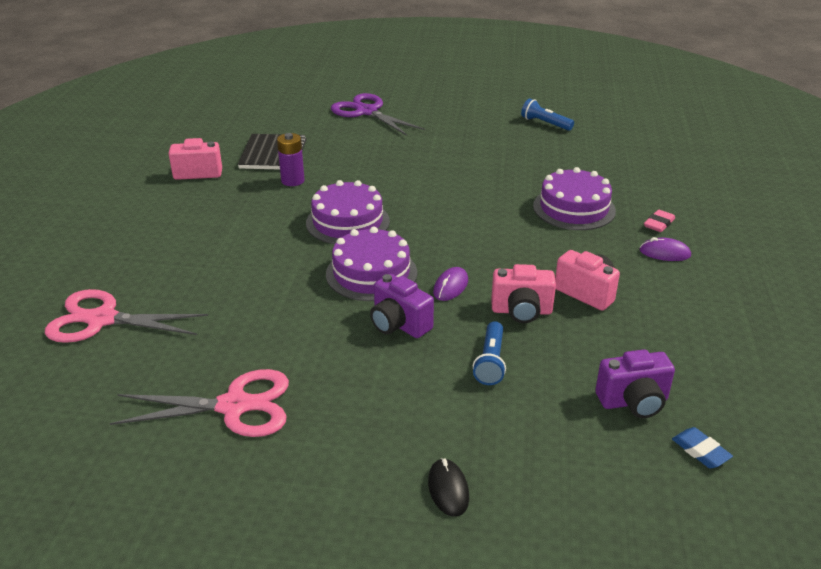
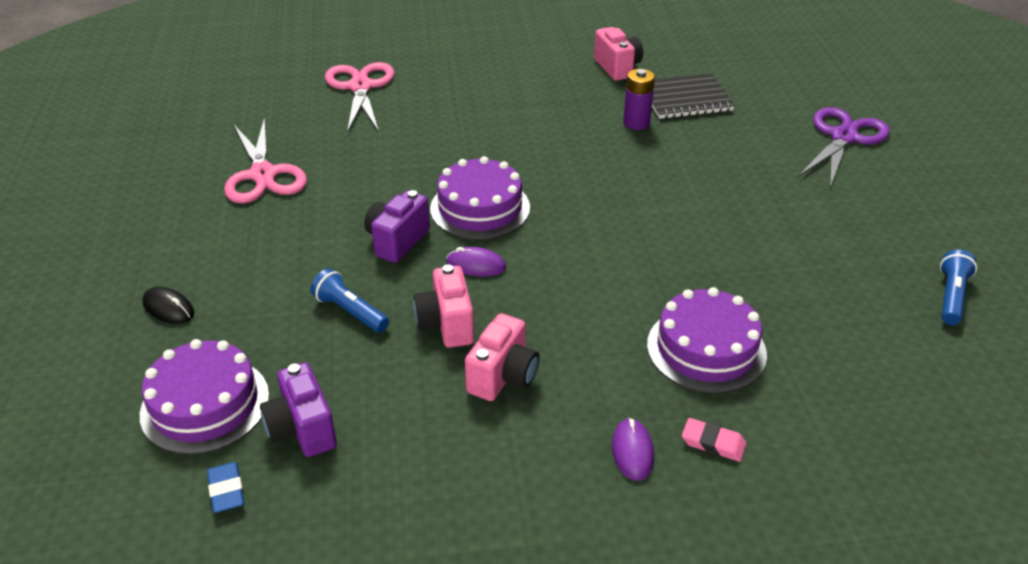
camera: 75 degrees right, 5 degrees up
purple cake [306,180,390,245] -> purple cake moved to [140,339,269,455]
black mouse [428,458,469,517] -> black mouse turned 60 degrees clockwise [142,287,194,324]
blue flashlight [473,321,506,385] -> blue flashlight turned 45 degrees clockwise [311,268,389,333]
blue eraser [672,427,733,468] -> blue eraser turned 60 degrees counterclockwise [207,462,244,513]

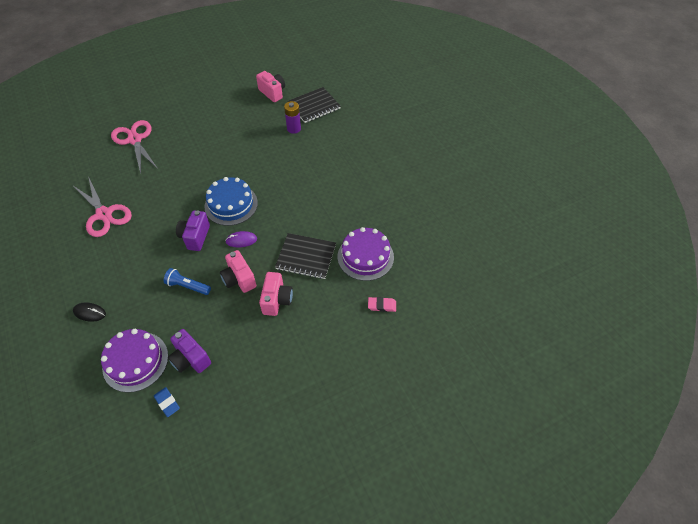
camera: 20 degrees left, 15 degrees up
purple cake [430,156,530,239] -> blue cake [204,177,258,226]
purple mouse [612,418,654,481] -> none
purple scissors [798,107,890,188] -> none
blue flashlight [940,250,977,325] -> none
none -> black notebook [275,233,336,279]

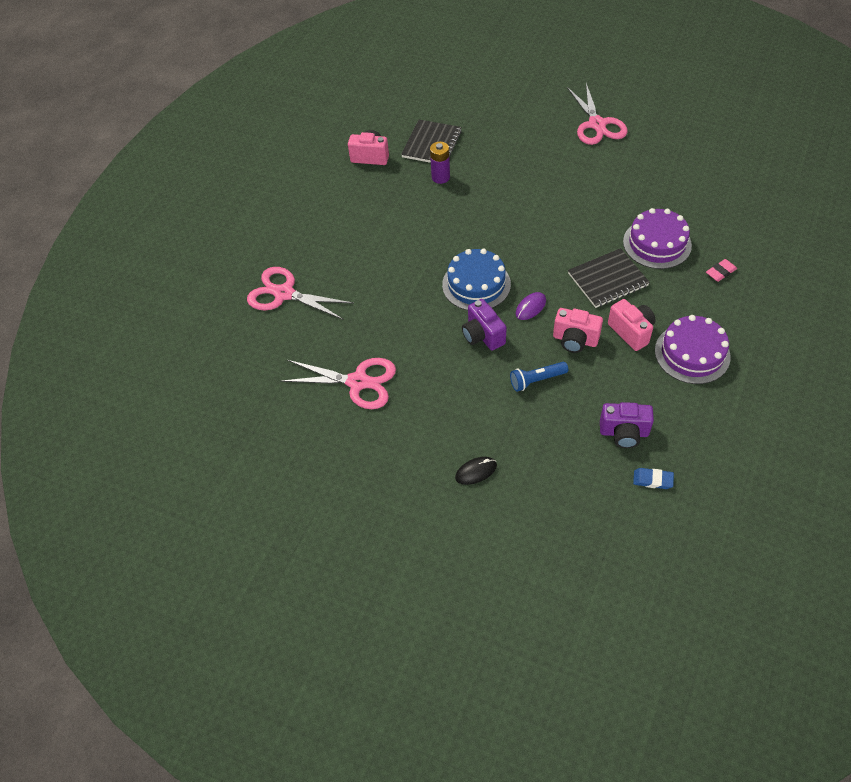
camera: 35 degrees left, 0 degrees up
purple cake [101,329,168,393] -> purple cake moved to [655,315,731,384]
none -> pink scissors [567,83,628,145]

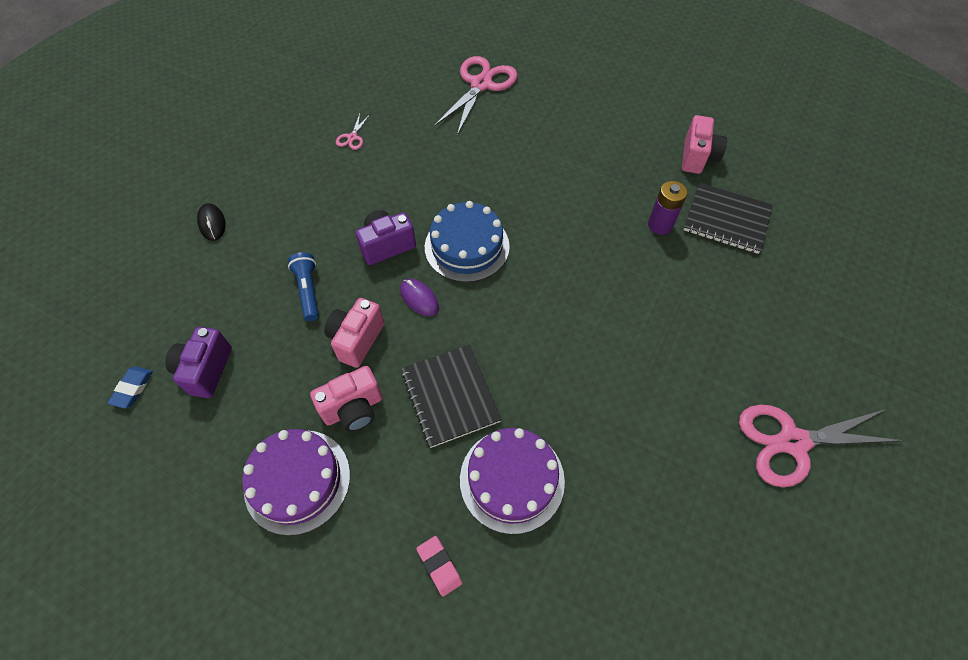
camera: 90 degrees right, 5 degrees up
pink scissors [281,358,396,409] -> pink scissors [336,114,370,150], size x0.44

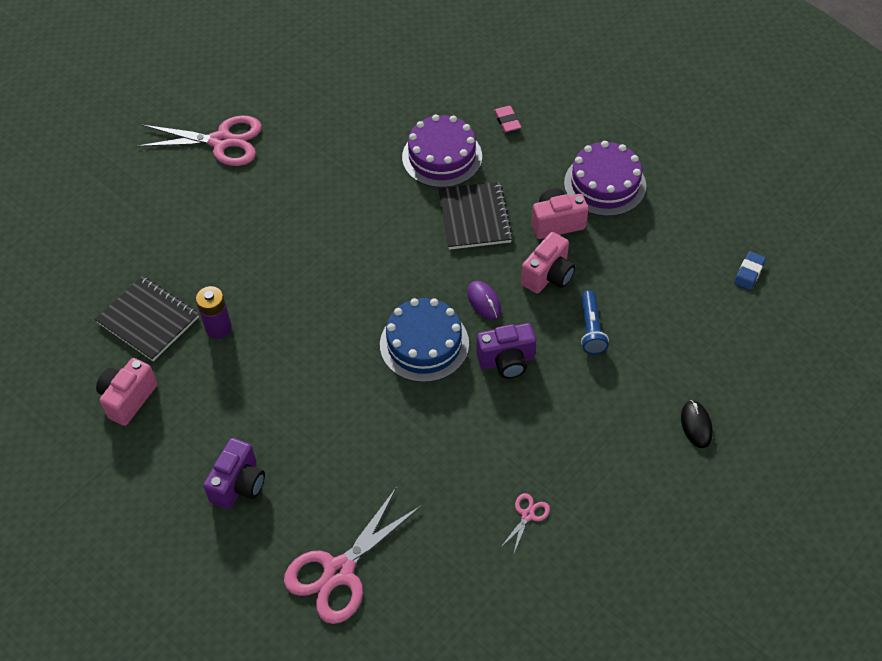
camera: 165 degrees left, 5 degrees down
purple camera [165,327,232,398] -> purple camera moved to [203,438,265,510]

